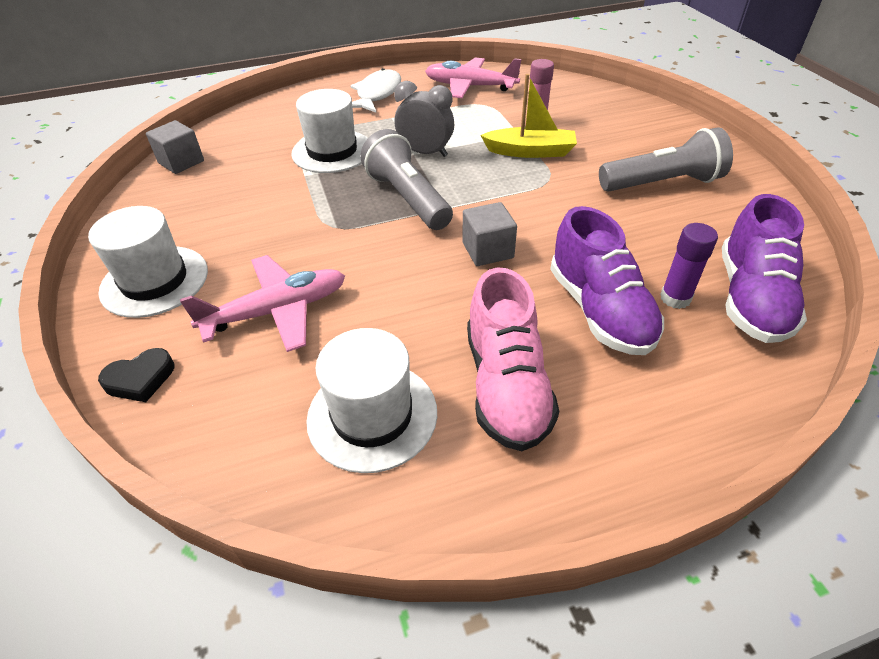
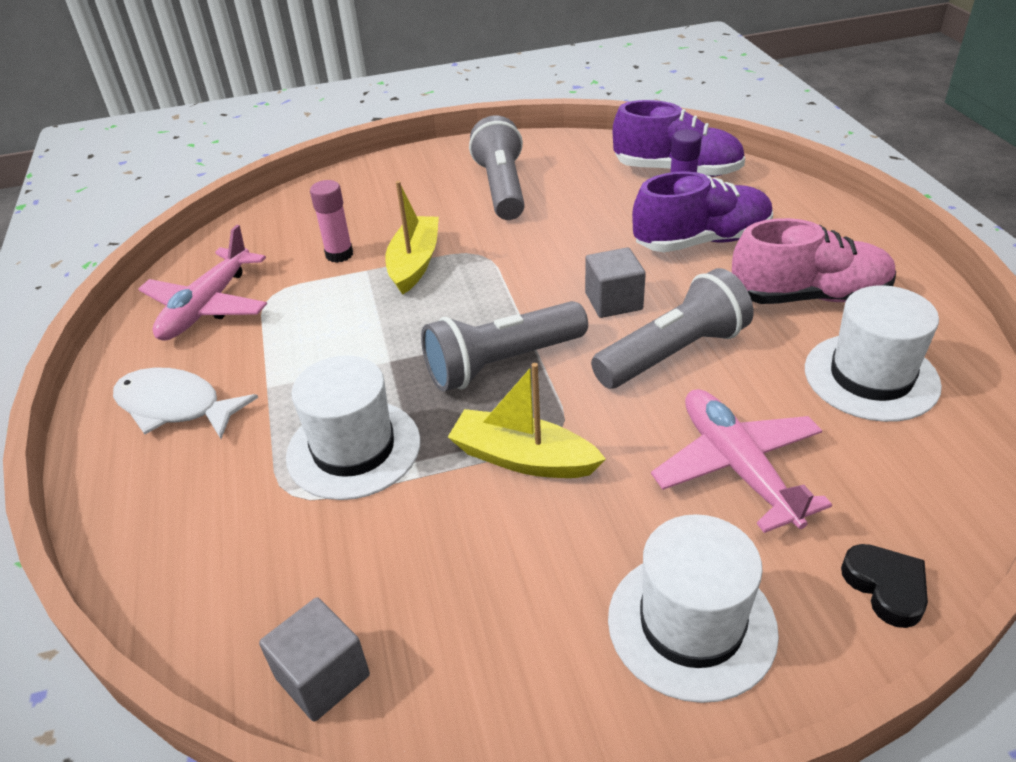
camera: 85 degrees left, 5 degrees down
grey clock [394,81,454,157] -> none
none -> yellow boat [448,363,606,478]
none -> grey flashlight [591,268,754,389]

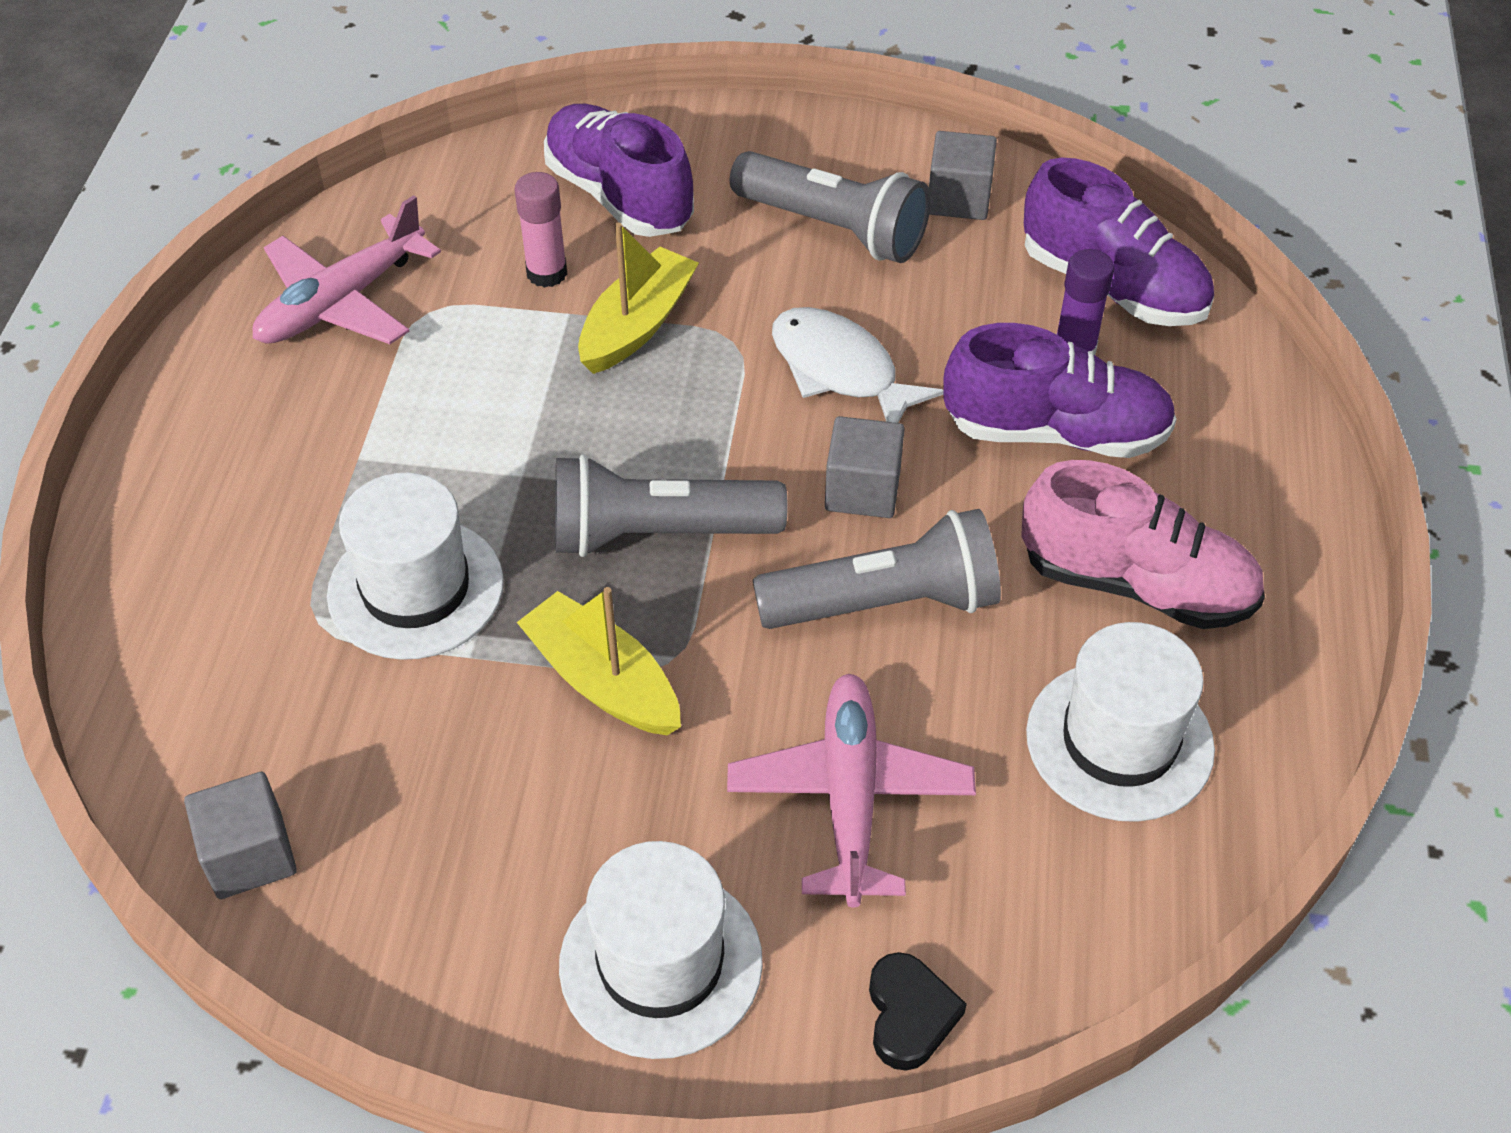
camera: 20 degrees right, 10 degrees up
white fish [113,368,258,439] -> white fish moved to [772,307,944,423]
grey flashlight [469,116,525,220] -> grey flashlight turned 105 degrees clockwise [730,151,931,263]
none -> purple shoe [544,104,694,237]
none -> grey cube [929,131,997,220]

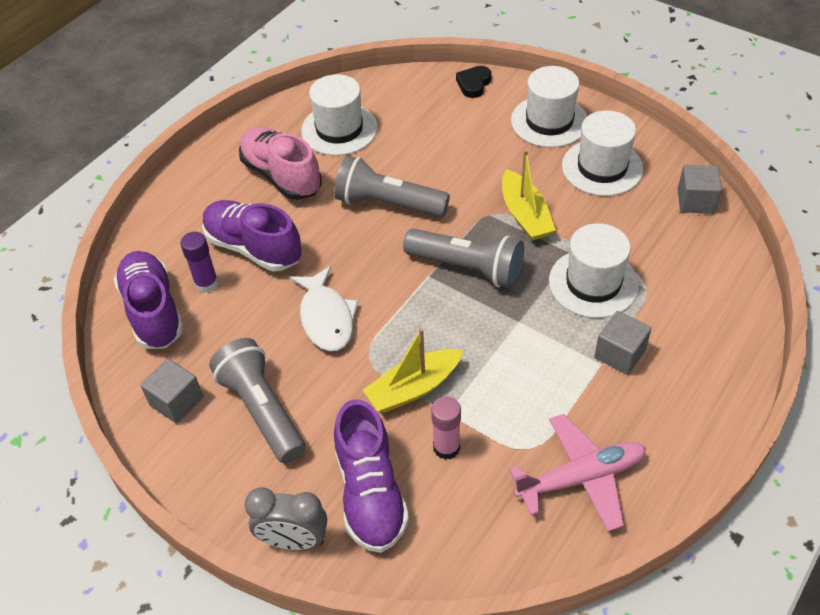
camera: 150 degrees left, 0 degrees up
pink plane [727,674,976,908] -> none
grey cube [825,416,905,518] -> grey cube moved to [594,311,651,375]
none -> grey clock [245,488,327,550]
none -> white hat [562,110,643,196]

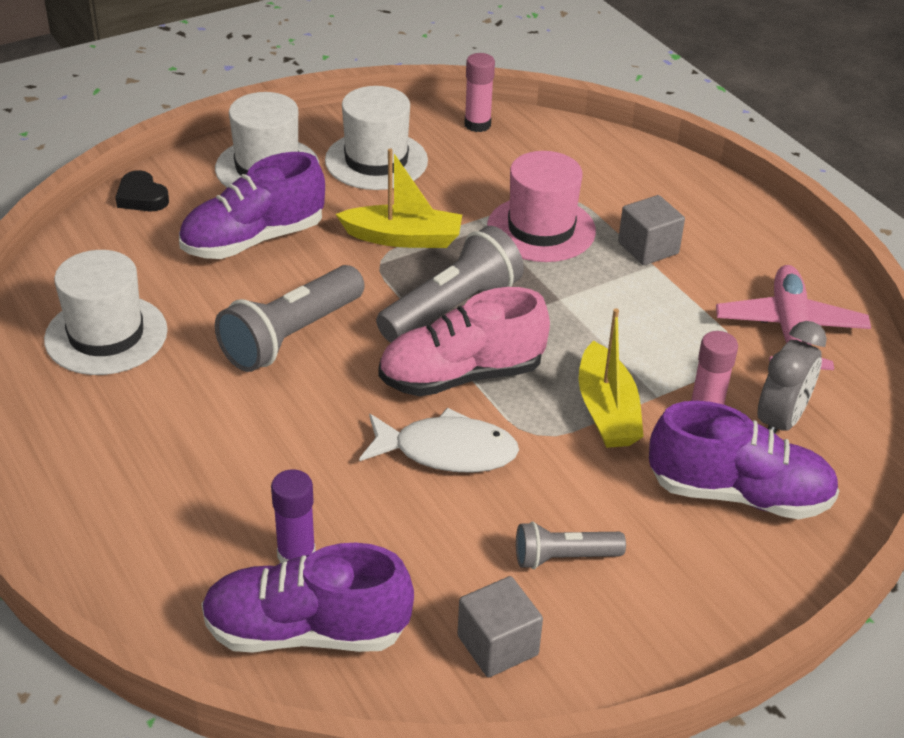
camera: 70 degrees left, 10 degrees down
purple shoe [202,200,302,272] -> purple shoe moved to [179,152,325,259]
grey flashlight [209,338,305,463] -> grey flashlight [516,522,626,569], size x0.57
pink shoe [239,127,322,200] -> pink shoe moved to [378,287,550,396]
grey clock [245,488,327,550] -> grey clock moved to [758,321,827,434]
white hat [549,223,639,318] -> pink hat [487,151,596,262]
grey cube [678,165,722,214] -> pink glue stick [464,53,495,132]

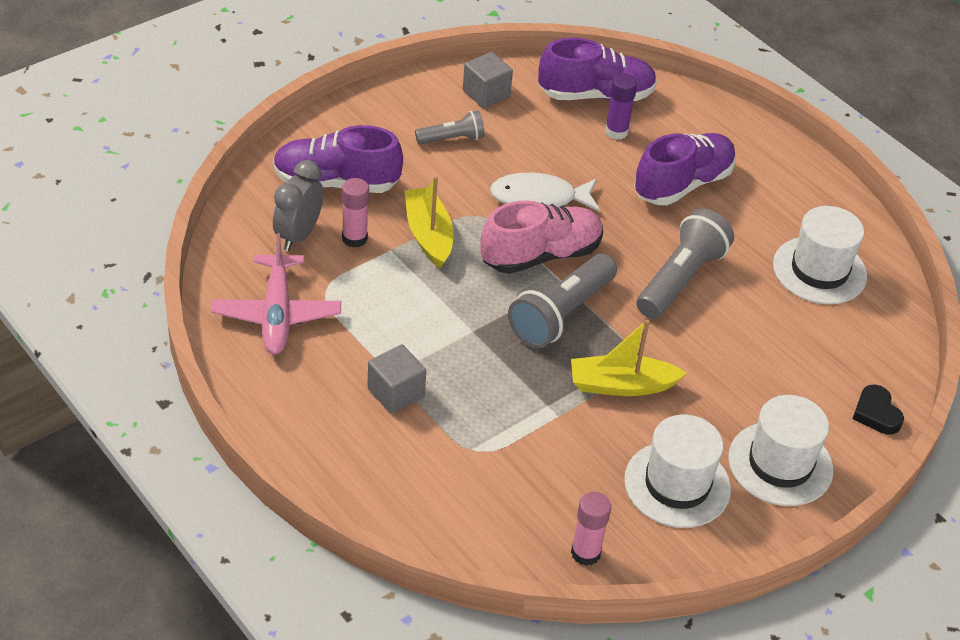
camera: 170 degrees right, 5 degrees up
black heart [115,170,169,211] -> black heart turned 150 degrees counterclockwise [852,384,904,435]
purple shoe [179,152,325,259] -> purple shoe moved to [634,133,736,205]
pink hat [487,151,596,262] -> none

